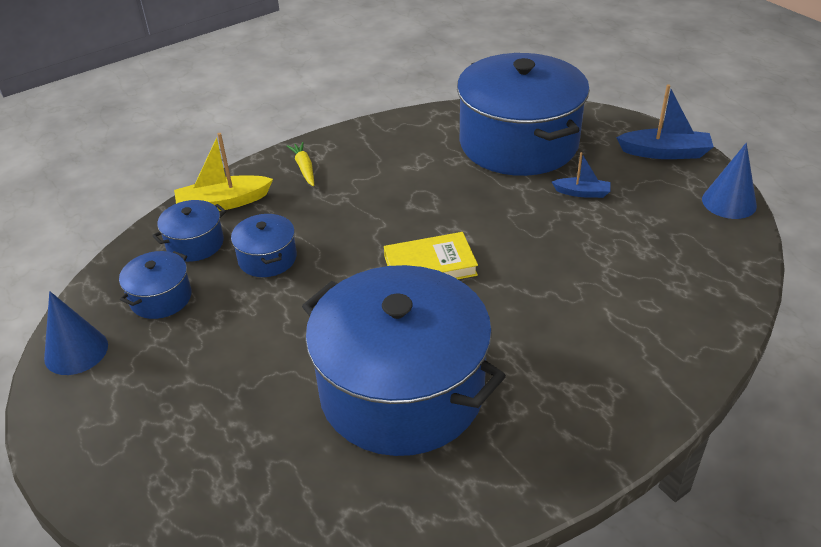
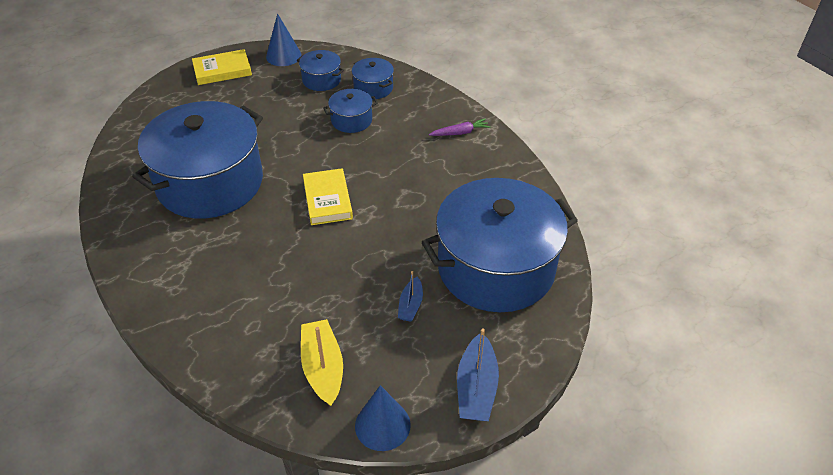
camera: 90 degrees right, 5 degrees up
yellow boat [174,133,273,211] -> yellow boat moved to [301,319,343,406]
yellow carrot [287,142,314,186] -> purple carrot [429,119,490,136]
none -> yellow book [192,49,252,85]

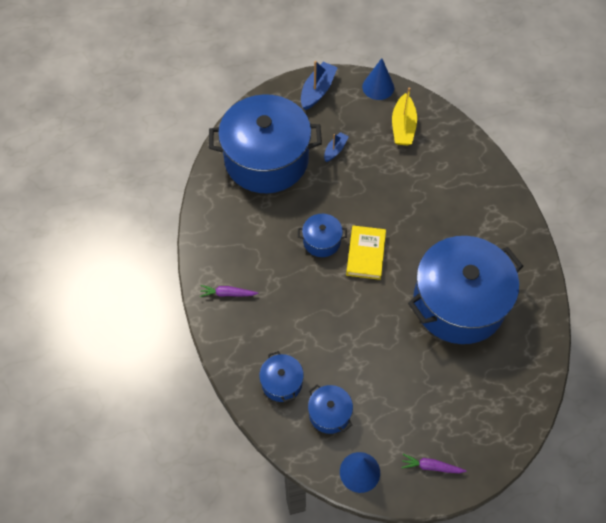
camera: 160 degrees left, 15 degrees up
yellow book [192,49,252,85] -> purple carrot [401,454,467,473]
blue pot [323,89,378,133] -> blue pot moved to [298,214,347,257]

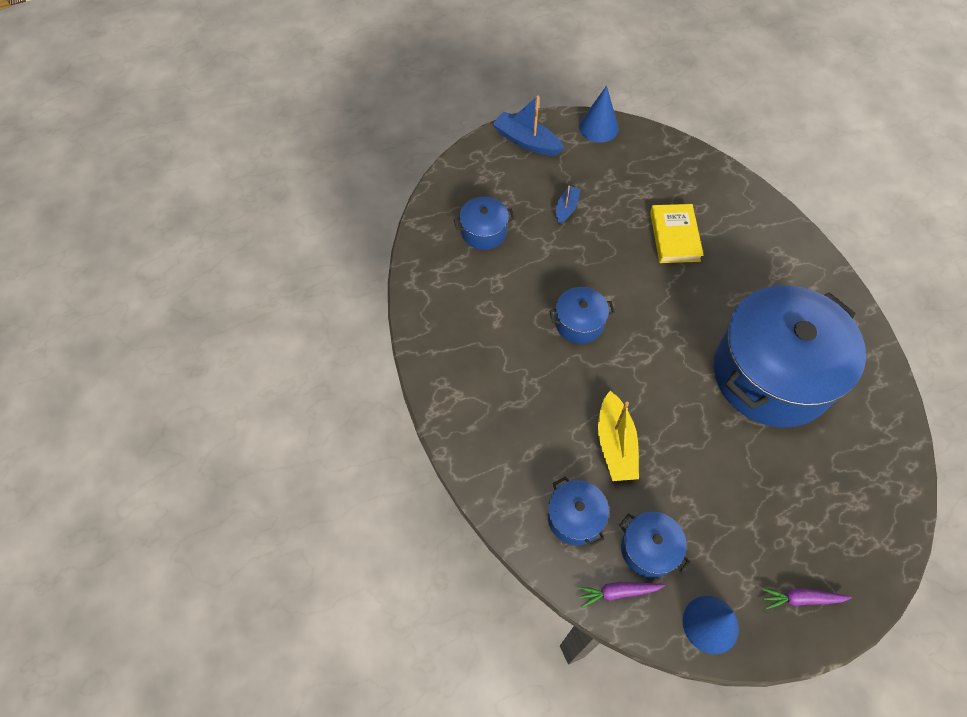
camera: 10 degrees left, 0 degrees up
purple carrot [200,285,258,297] -> purple carrot moved to [577,582,665,607]
blue pot [209,94,322,193] -> blue pot [454,197,515,250], size x0.43
blue boat [301,61,338,110] -> blue boat turned 75 degrees counterclockwise [493,95,564,155]
yellow book [346,226,386,280] -> yellow book moved to [650,204,704,263]
yellow boat [392,88,417,145] -> yellow boat moved to [598,391,639,481]

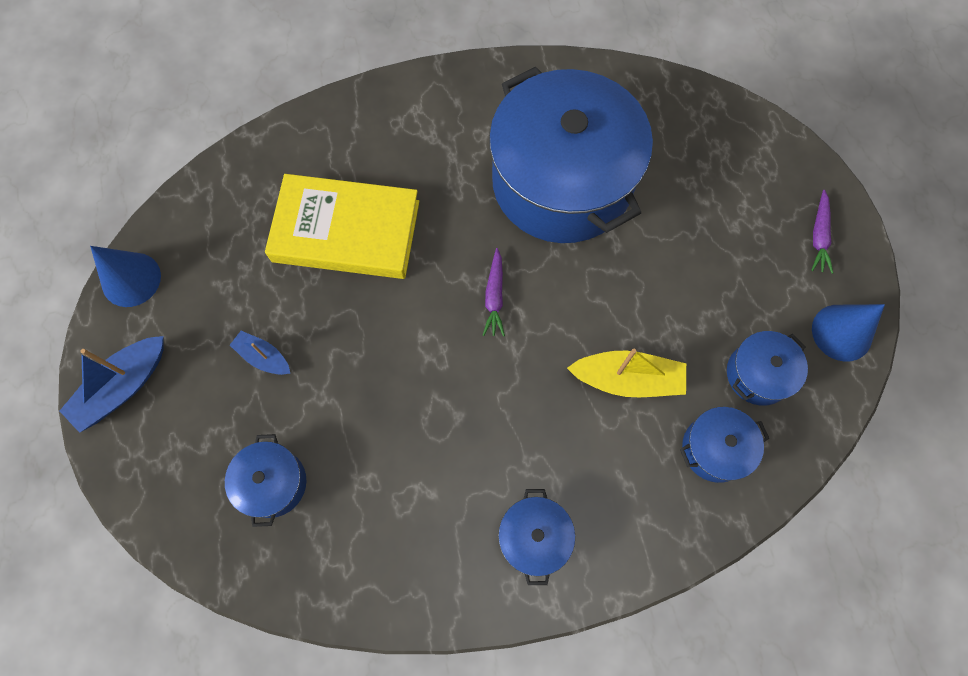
camera: 80 degrees left, 10 degrees up
blue pot [549,287,615,344] -> blue pot moved to [498,489,575,585]
purple carrot [577,582,665,607] -> purple carrot moved to [483,248,505,337]
yellow book [650,204,704,263] -> yellow book [265,174,419,279], size x1.59

